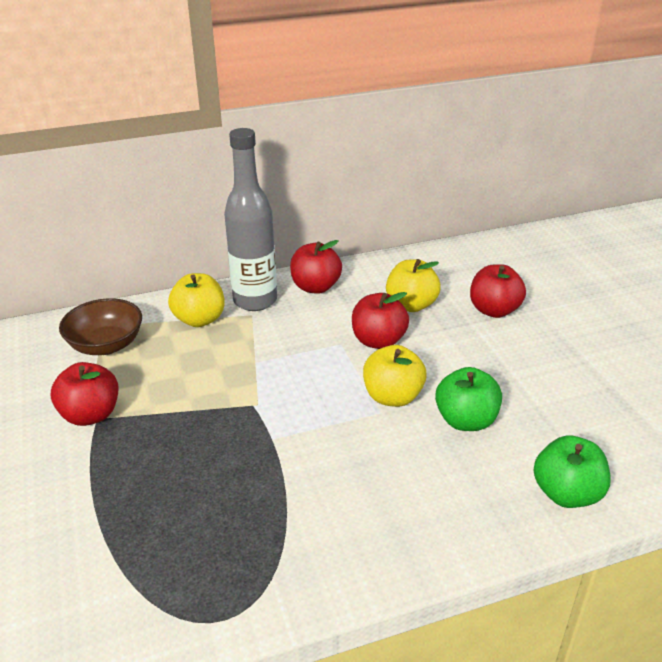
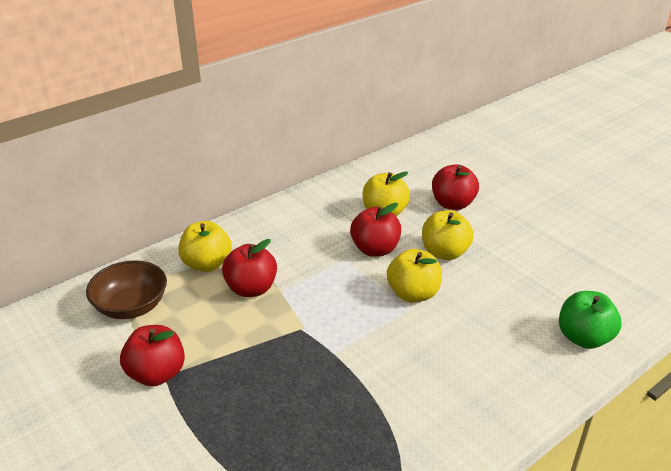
camera: 20 degrees left, 0 degrees up
grey bottle [224,128,277,311] -> none
red apple [290,240,342,294] -> red apple moved to [222,239,277,297]
green apple [435,367,502,431] -> none
none -> yellow apple [422,210,474,260]

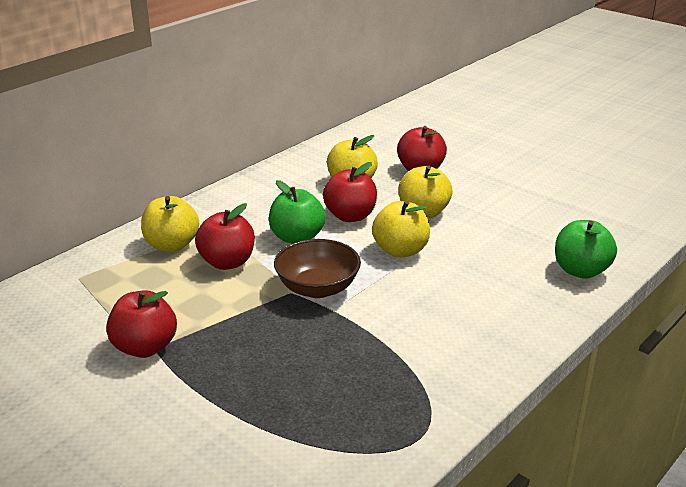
camera: 10 degrees left, 5 degrees down
brown bowl [86,260,167,319] -> brown bowl moved to [274,239,361,298]
none -> green apple [269,180,326,244]

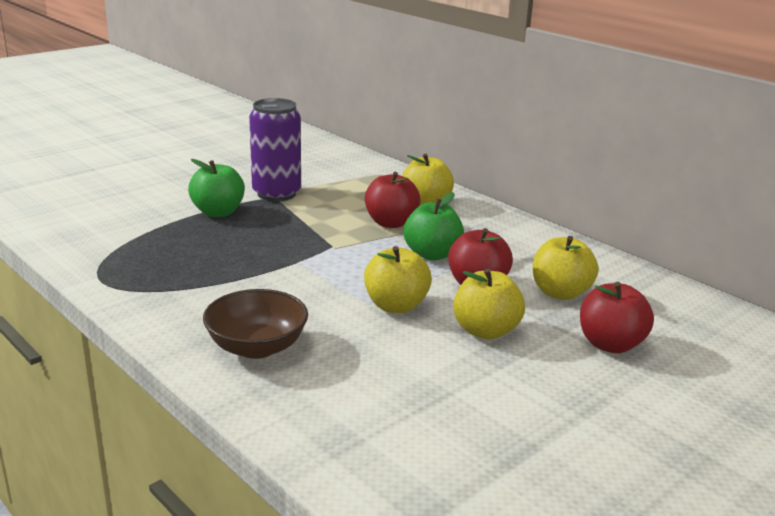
camera: 95 degrees right, 5 degrees down
red apple [106,290,177,358] -> purple can [249,98,301,201]
brown bowl [274,239,361,298] -> brown bowl moved to [203,289,308,359]
green apple [555,220,617,279] -> green apple moved to [188,159,245,217]

